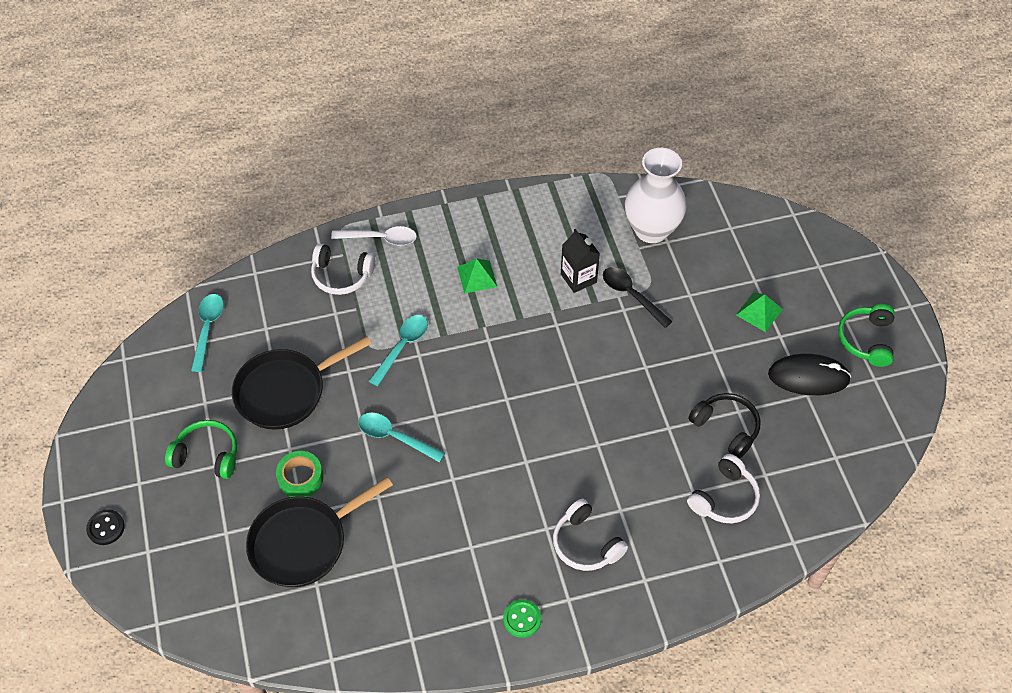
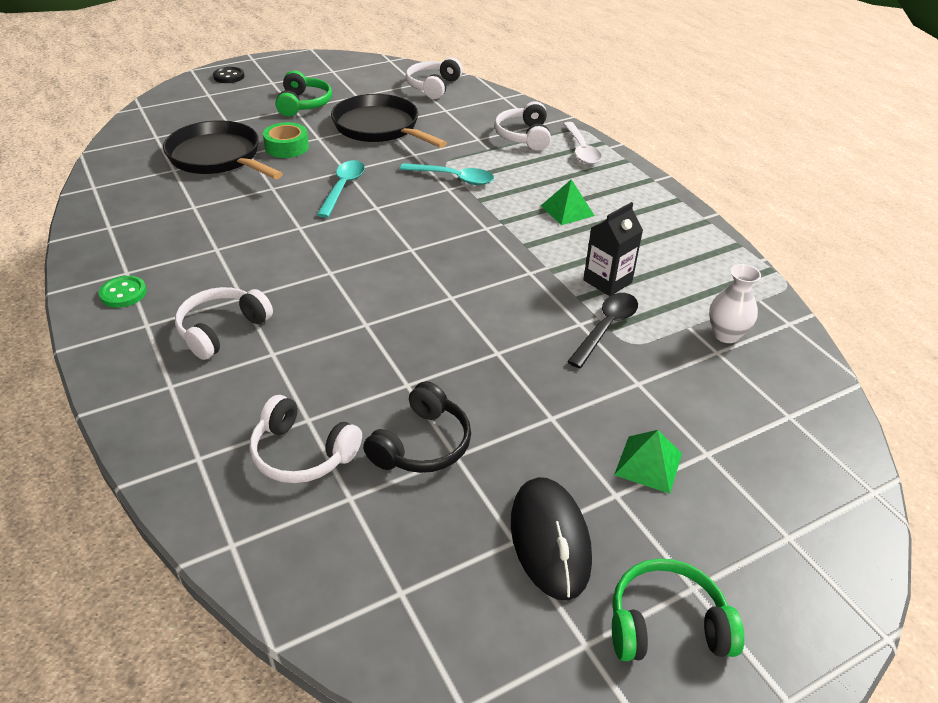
camera: 75 degrees right, 15 degrees down
turquoise spoon [191,294,224,372] -> white headphones [406,57,463,99]
white vase [625,148,687,243] -> white vase [709,264,761,343], size x0.53

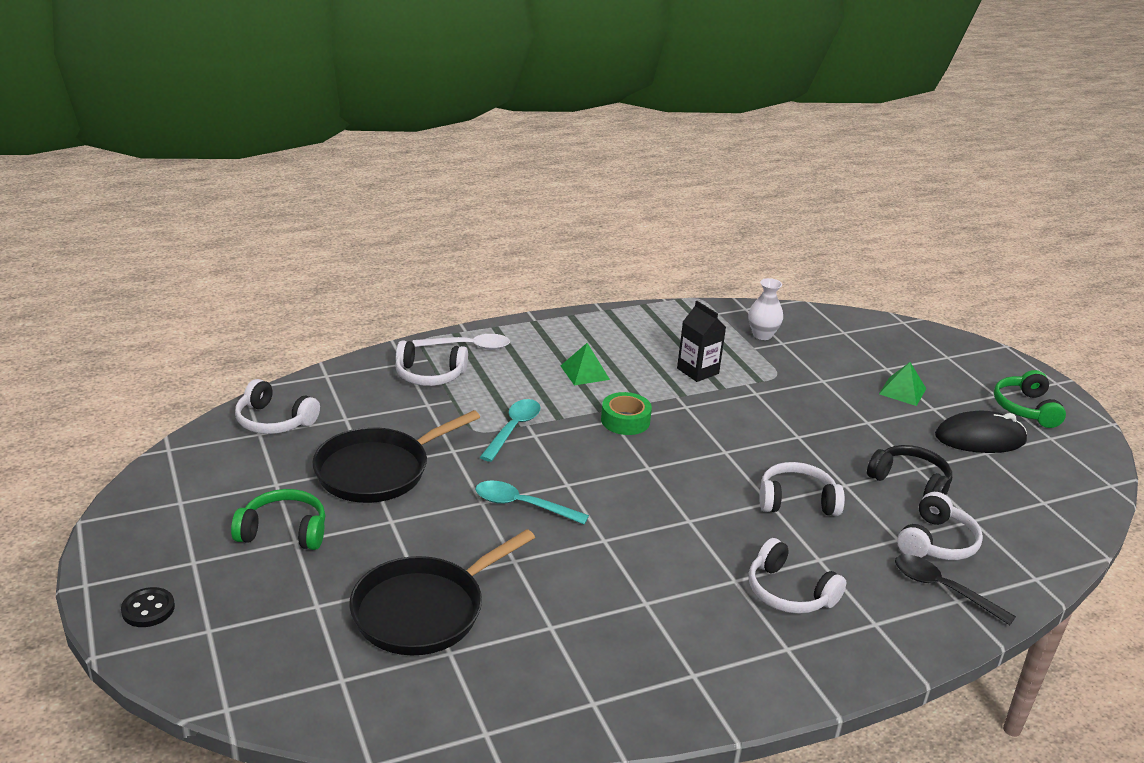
camera: 85 degrees left, 10 degrees down
green button [99,276,147,308] -> none
green tape [263,122,309,158] -> green tape moved to [601,392,652,435]
black spoon [567,293,638,368] -> black spoon moved to [895,554,1016,625]
none -> white headphones [759,462,845,516]

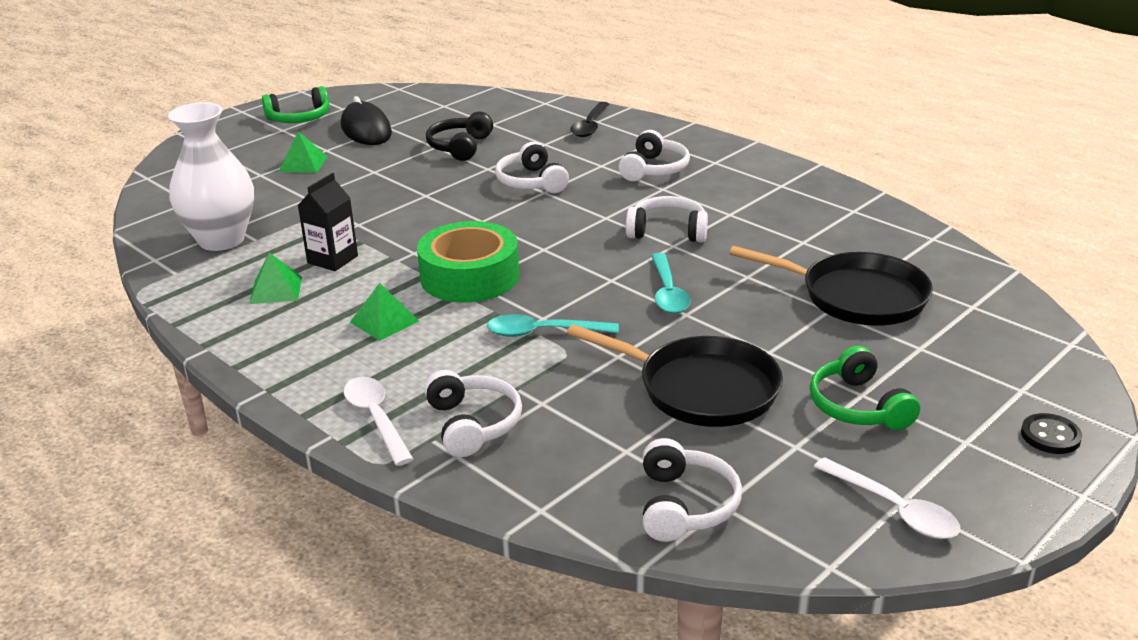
camera: 110 degrees left, 0 degrees up
green tape [601,392,652,435] -> green tape [417,221,519,302], size x1.75
white vase [748,278,783,340] -> white vase [168,102,254,251], size x1.90
white headphones [897,492,983,560] -> white headphones moved to [626,196,708,242]
none -> green pyramid [249,253,302,304]
none -> white spoon [814,457,961,539]

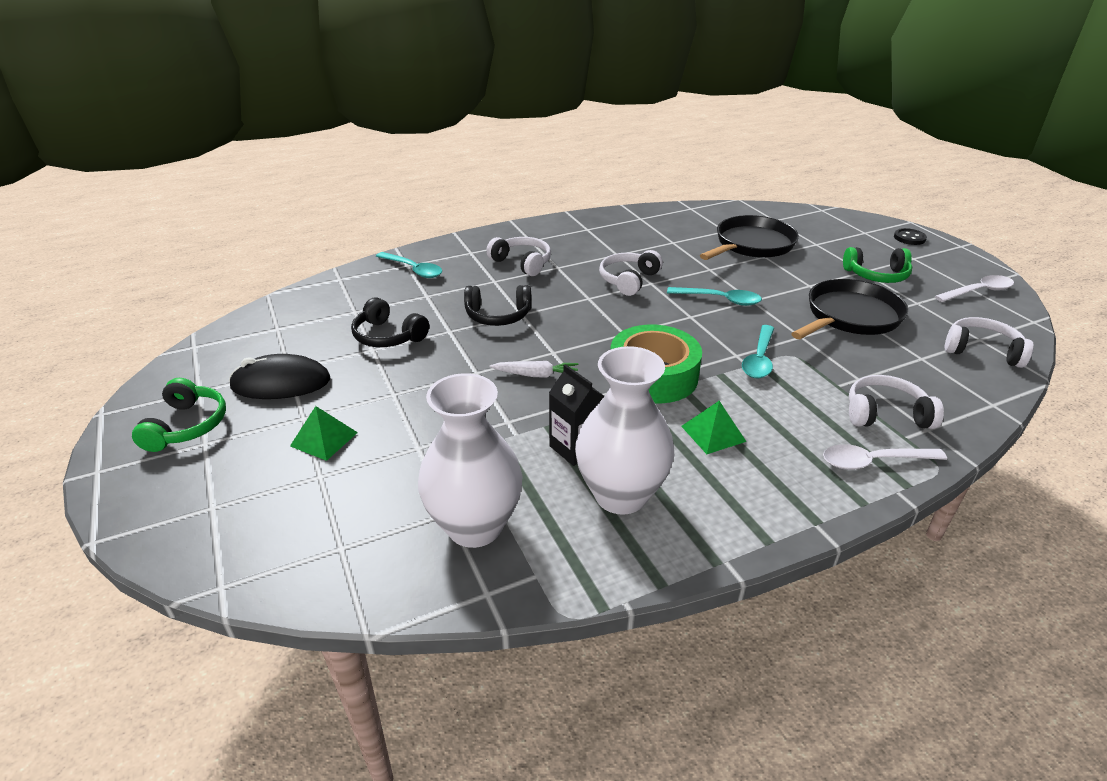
camera: 70 degrees left, 5 degrees up
green pyramid [249,253,302,304] -> white vase [575,346,674,515]
white headphones [495,142,569,193] -> black headphones [464,285,531,326]
black spoon [570,102,609,137] -> turquoise spoon [376,252,442,278]
none -> white carrot [490,361,579,378]

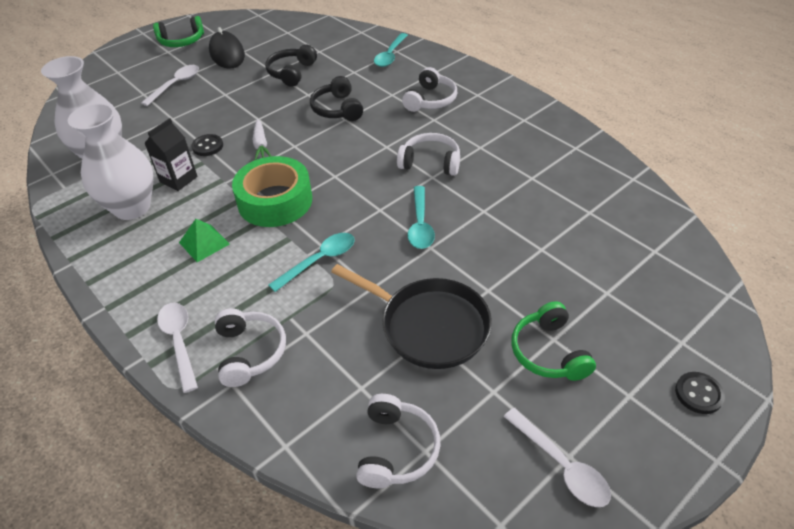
camera: 75 degrees right, 10 degrees up
green pyramid [290,406,358,461] -> white spoon [141,65,199,106]
black pan [700,215,799,260] -> none
turquoise spoon [742,325,774,379] -> turquoise spoon turned 135 degrees clockwise [269,233,355,292]
none -> black button [191,134,223,156]

